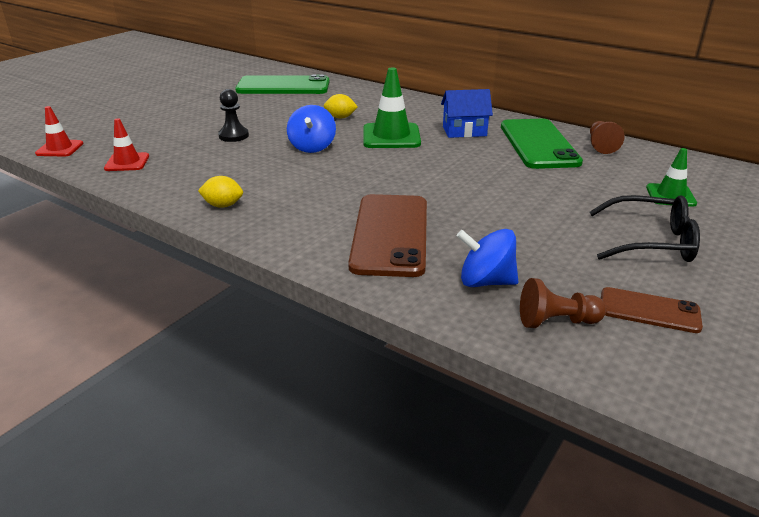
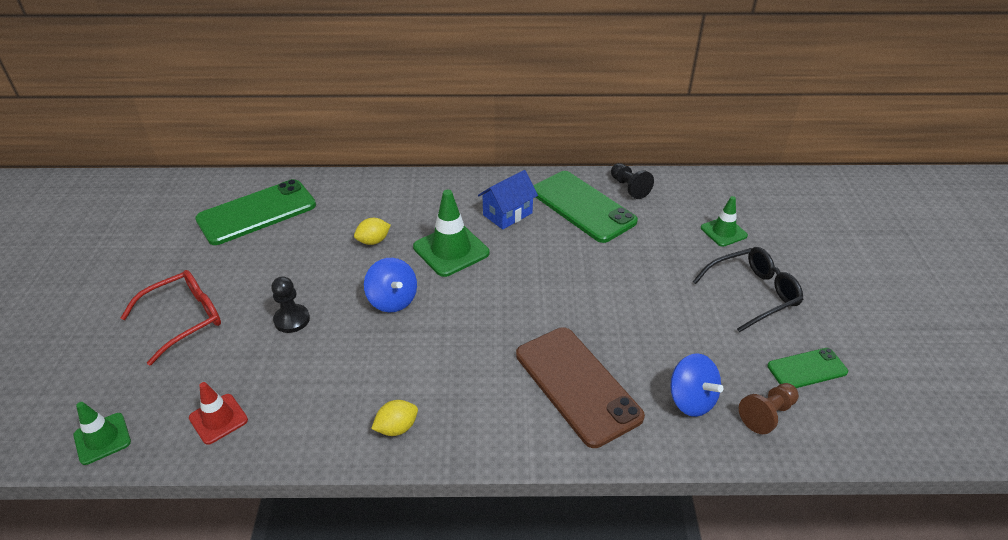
camera: 35 degrees left, 10 degrees up
red traffic cone [35,106,84,156] -> green traffic cone [73,402,131,465]
blue spinning top [457,229,518,287] -> blue spinning top turned 105 degrees counterclockwise [670,353,724,417]
brown pawn [590,121,625,154] -> black pawn [611,163,654,199]
brown phone [601,287,703,333] -> green phone [767,348,848,388]
none -> red glasses [121,270,221,366]

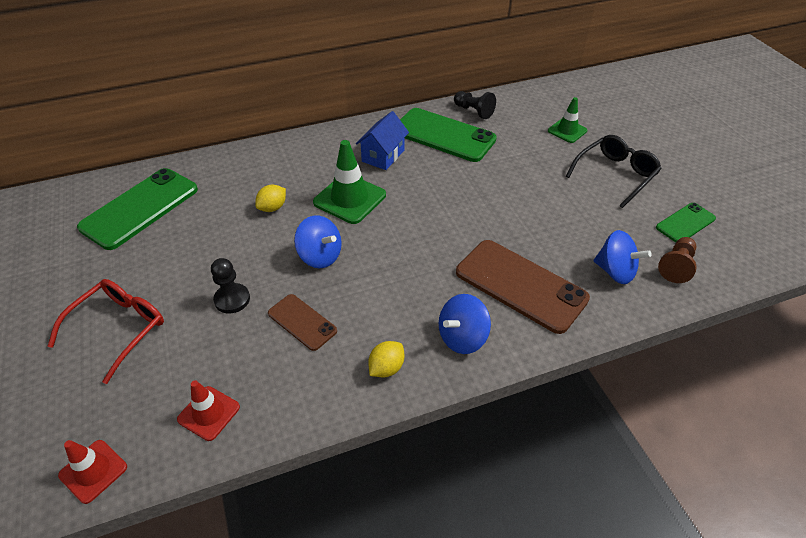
camera: 20 degrees left, 5 degrees up
green traffic cone [73,402,131,465] -> red traffic cone [58,440,127,504]
none -> brown phone [268,294,337,351]
none -> blue spinning top [439,294,491,354]

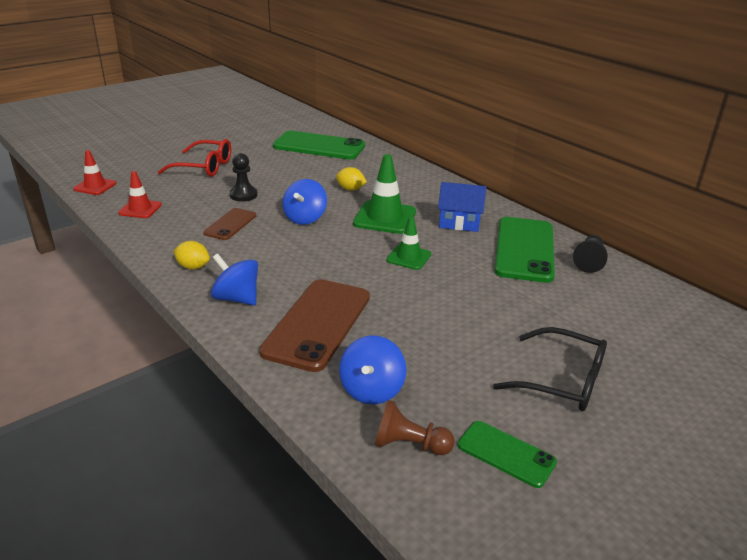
camera: 70 degrees right, 15 degrees down
green traffic cone [548,97,588,143] -> green traffic cone moved to [386,217,431,270]

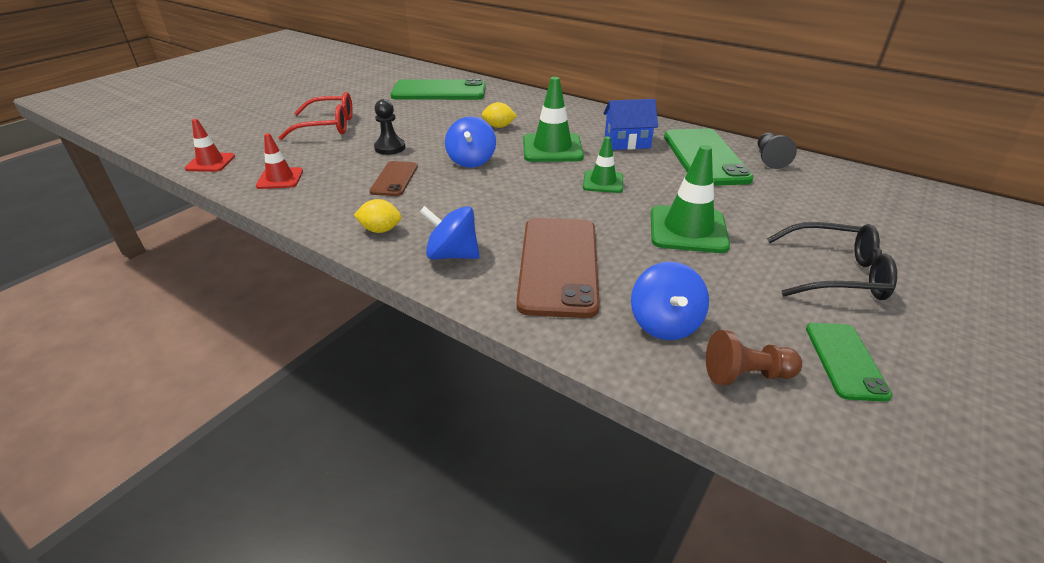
camera: 15 degrees left, 5 degrees up
green phone [458,421,557,488] -> green phone turned 75 degrees clockwise [806,323,892,402]
none -> green traffic cone [651,145,730,253]

